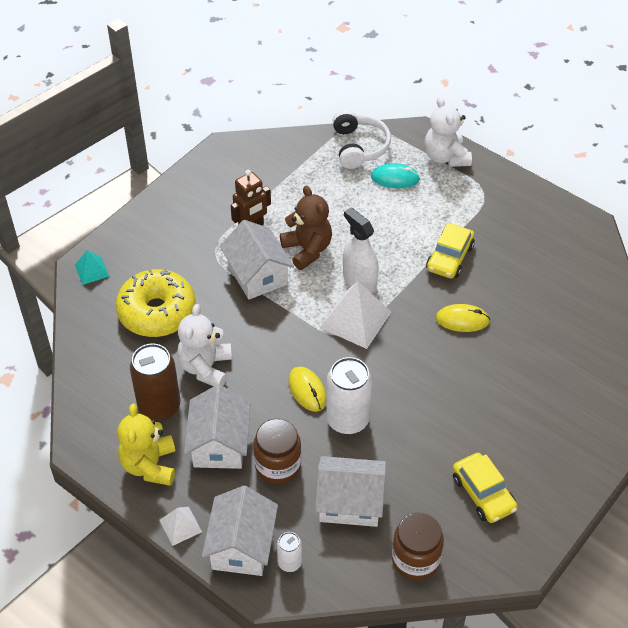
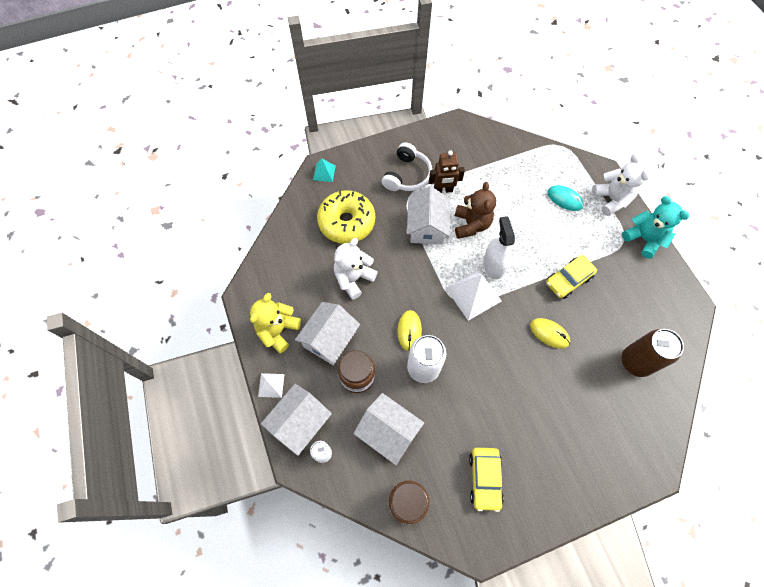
camera: 30 degrees right, 15 degrees up
brown can [130,343,180,421] -> brown can moved to [622,329,684,377]
white headphones [332,109,391,169] -> white headphones moved to [382,142,432,191]
white teddy bear [424,97,472,167] -> white teddy bear turned 150 degrees clockwise [592,154,650,216]
none -> turquoise teddy bear [622,196,689,259]

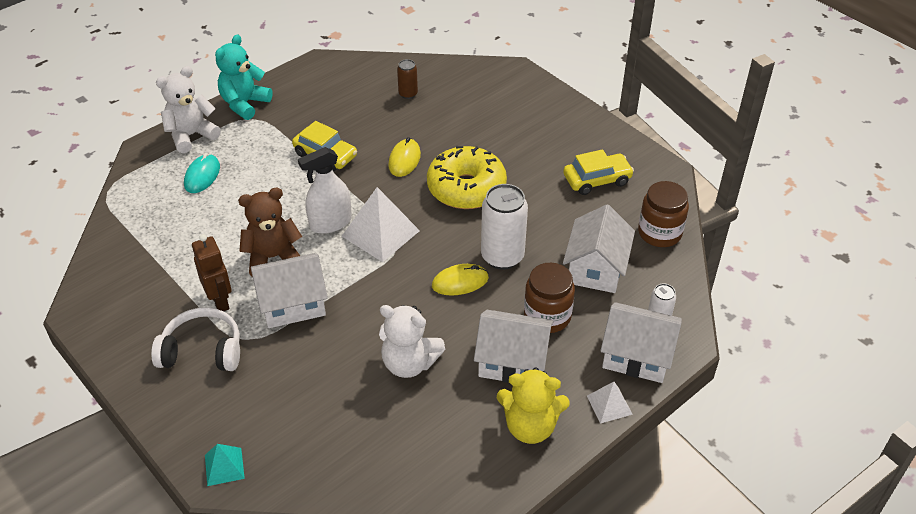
camera: 110 degrees left, 20 degrees down
yellow donut [317,190,375,244] -> yellow donut moved to [427,146,507,209]
brown can [622,329,684,377] -> brown can [397,59,418,99], size x0.52

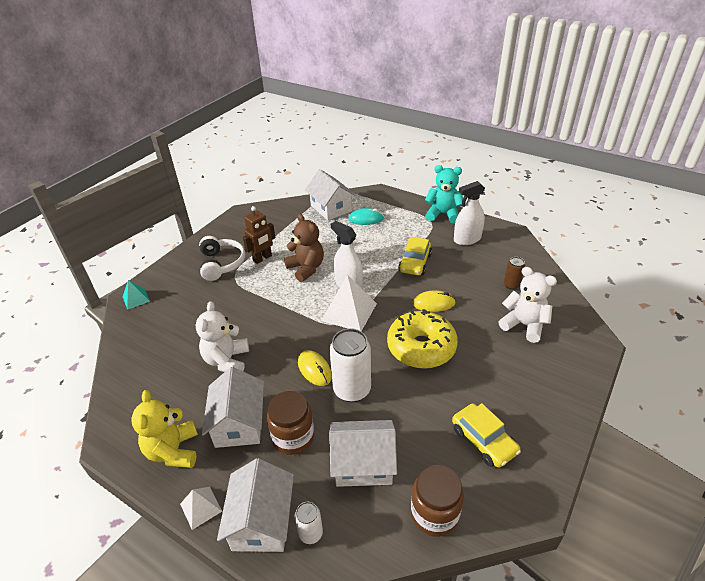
camera: 75 degrees right, 5 degrees down
white teddy bear [156,66,221,153] -> white teddy bear moved to [498,267,557,343]
white house [251,253,328,328] -> white house moved to [305,169,356,221]
none -> white spray bottle [454,181,485,245]

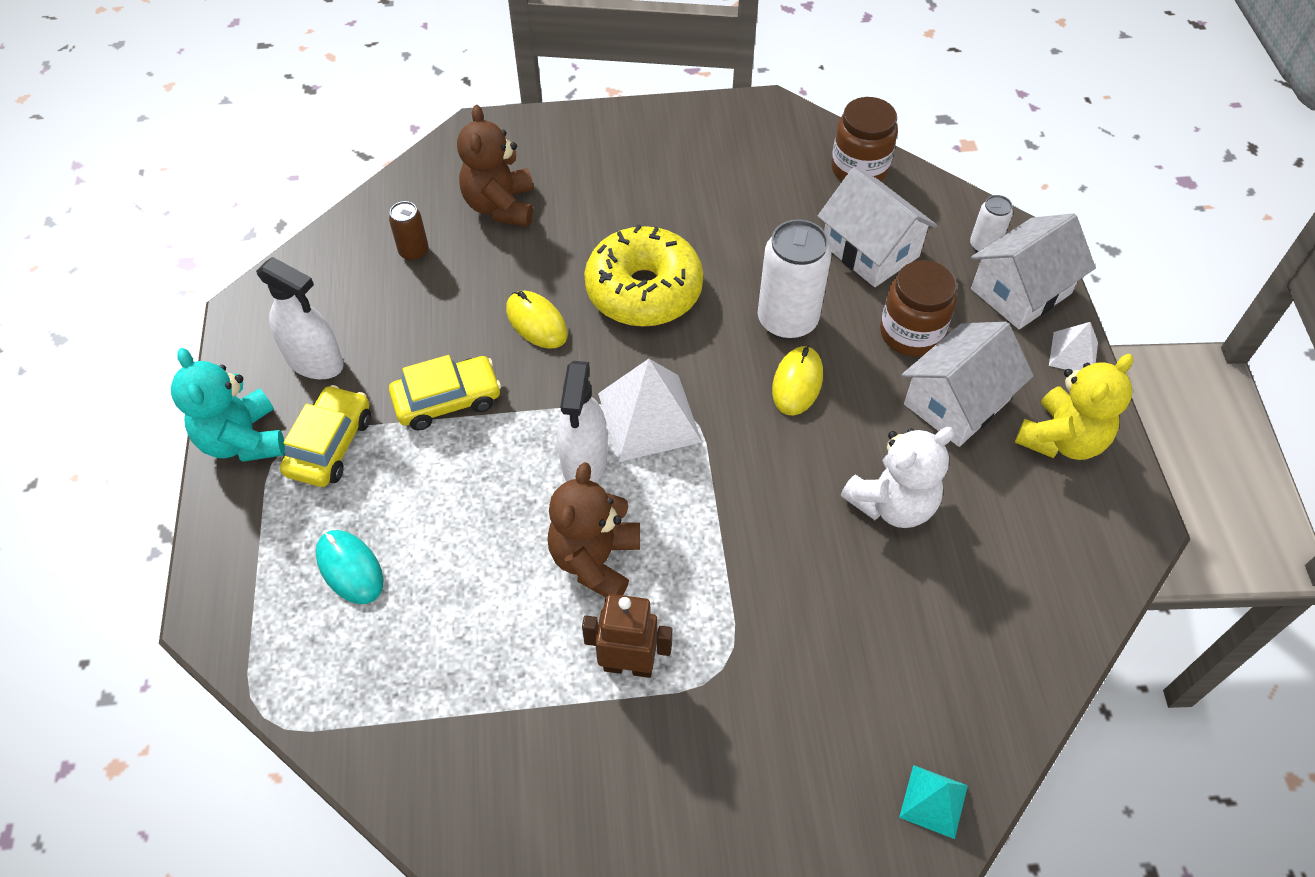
camera: 130 degrees left, 15 degrees up
white headphones [199,236,245,281] -> none
white house [305,169,356,221] -> none
yellow car [452,403,521,468] -> yellow car moved to [280,385,371,487]
white teddy bear [498,267,557,343] -> brown teddy bear [457,105,533,227]

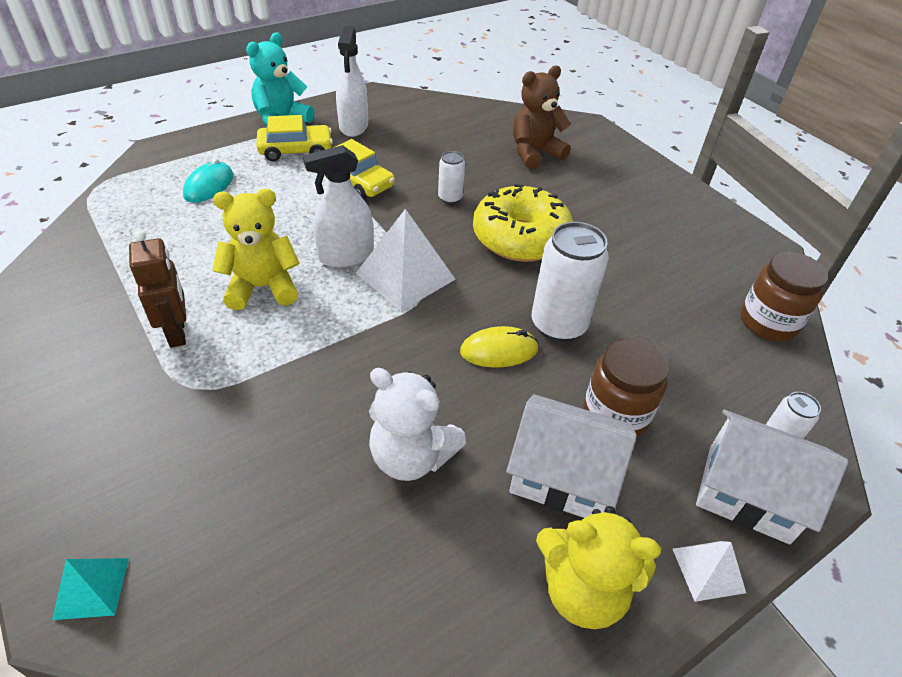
camera: 60 degrees right, 10 degrees down
brown can [389,201,429,261] -> none
yellow mouse [506,291,568,349] -> white can [438,151,465,204]
brown teddy bear [548,462,640,597] -> yellow teddy bear [212,189,300,310]
white house [818,168,938,287] -> none

